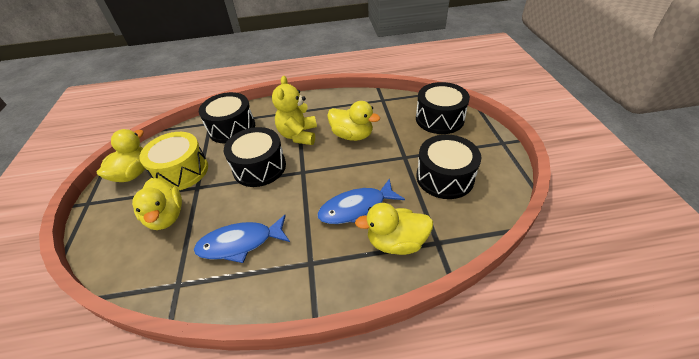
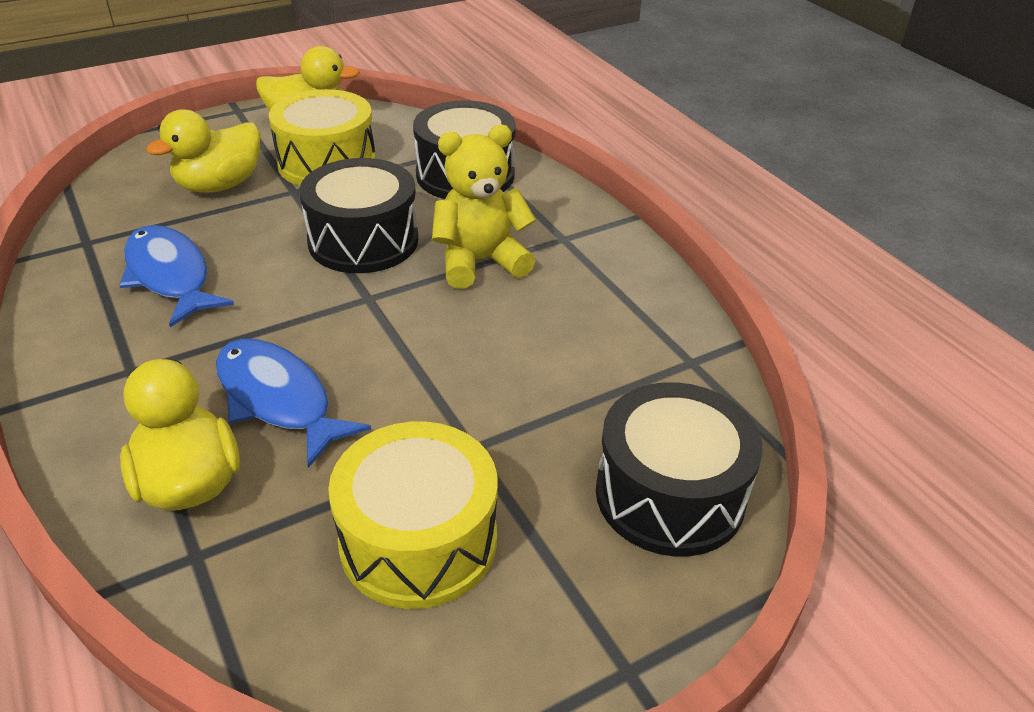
camera: 65 degrees right, 5 degrees down
yellow duck [327,101,380,141] -> none
black drum [416,135,481,199] -> yellow drum [328,421,498,609]

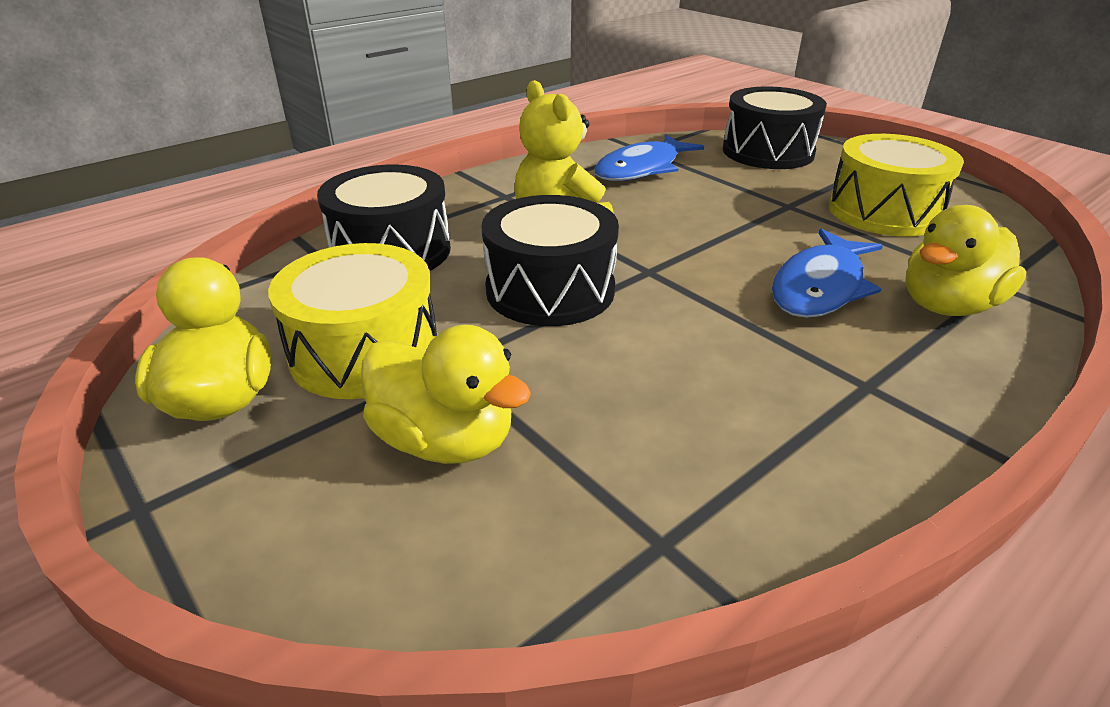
camera: 100 degrees left, 5 degrees down
blue fish [119,225,234,327] -> blue fish moved to [594,134,704,181]

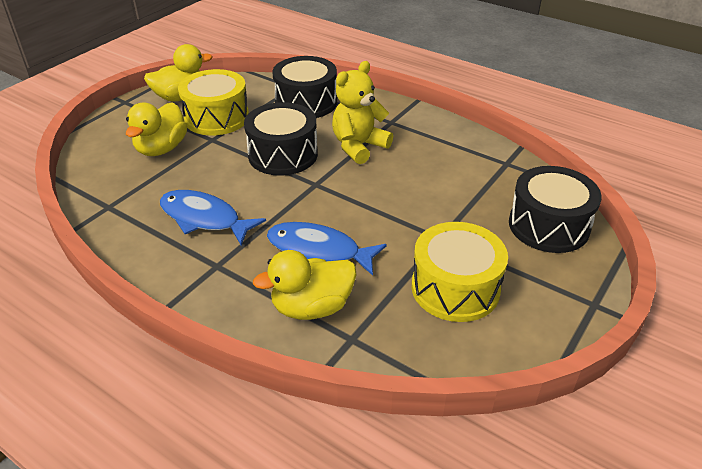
camera: 75 degrees right, 5 degrees up
blue fish [594,134,704,181] -> blue fish moved to [160,190,266,245]
yellow duck [906,205,1027,316] -> yellow duck turned 60 degrees counterclockwise [253,250,357,320]

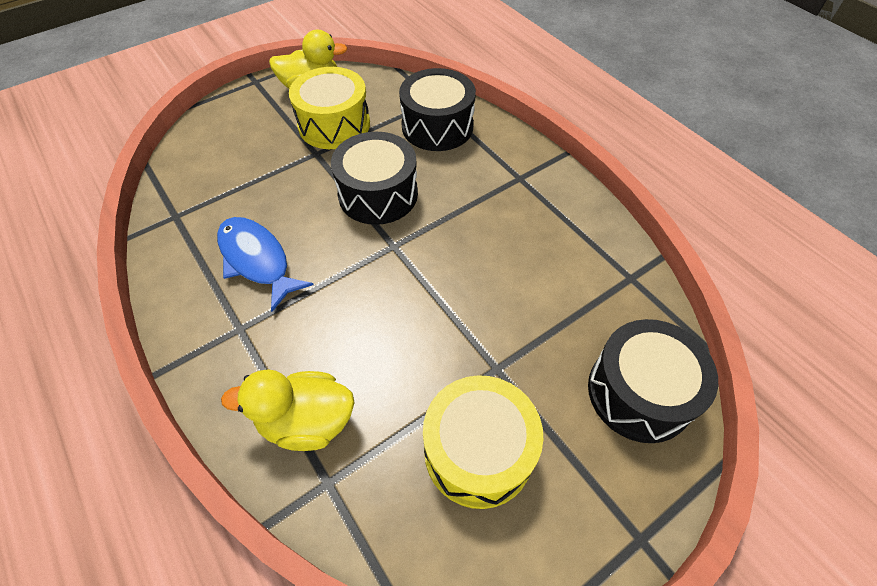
camera: 20 degrees right, 15 degrees up
yellow duck [126,102,187,156] -> none
blue fish [267,222,387,276] -> none
yellow teddy bear [332,61,393,164] -> none

